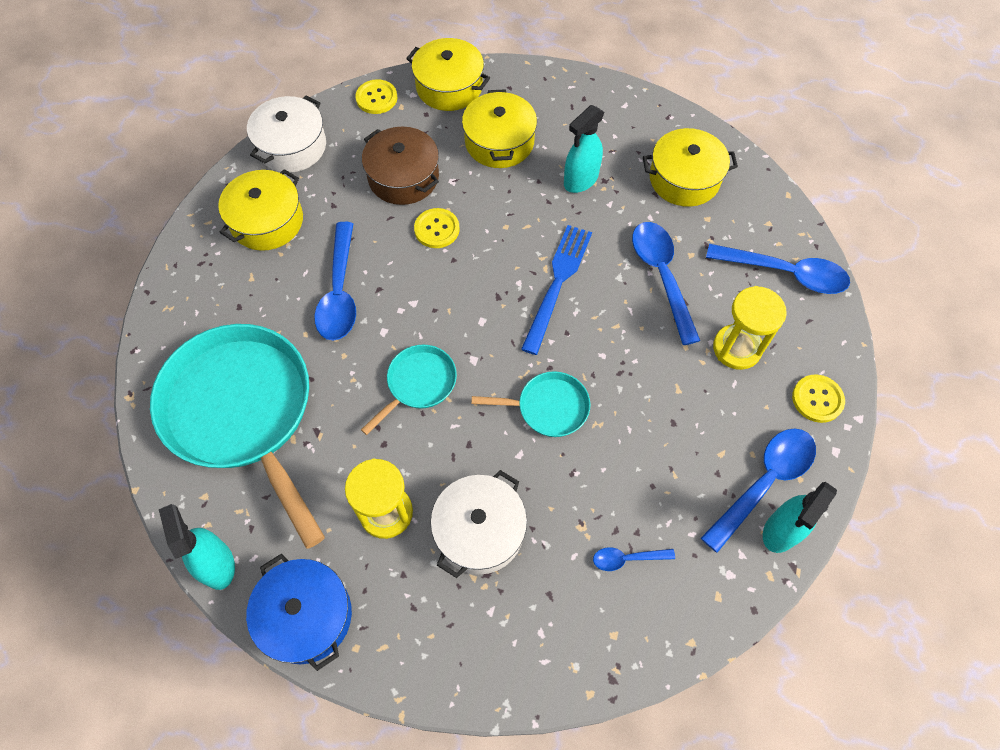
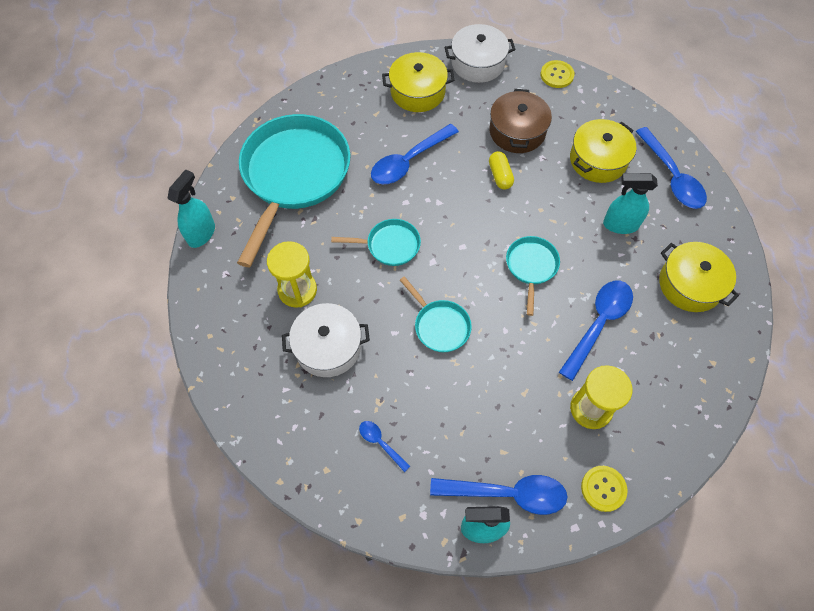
camera: 50 degrees right, 0 degrees up
blue pot [246,554,352,671] -> none
yellow pot [406,38,490,111] -> none
yellow button [414,208,460,248] -> yellow capsule [489,151,514,190]
blue fork [521,225,592,355] -> turquoise pan [506,236,560,316]
blue spoon [706,244,850,294] -> blue spoon moved to [636,127,707,209]

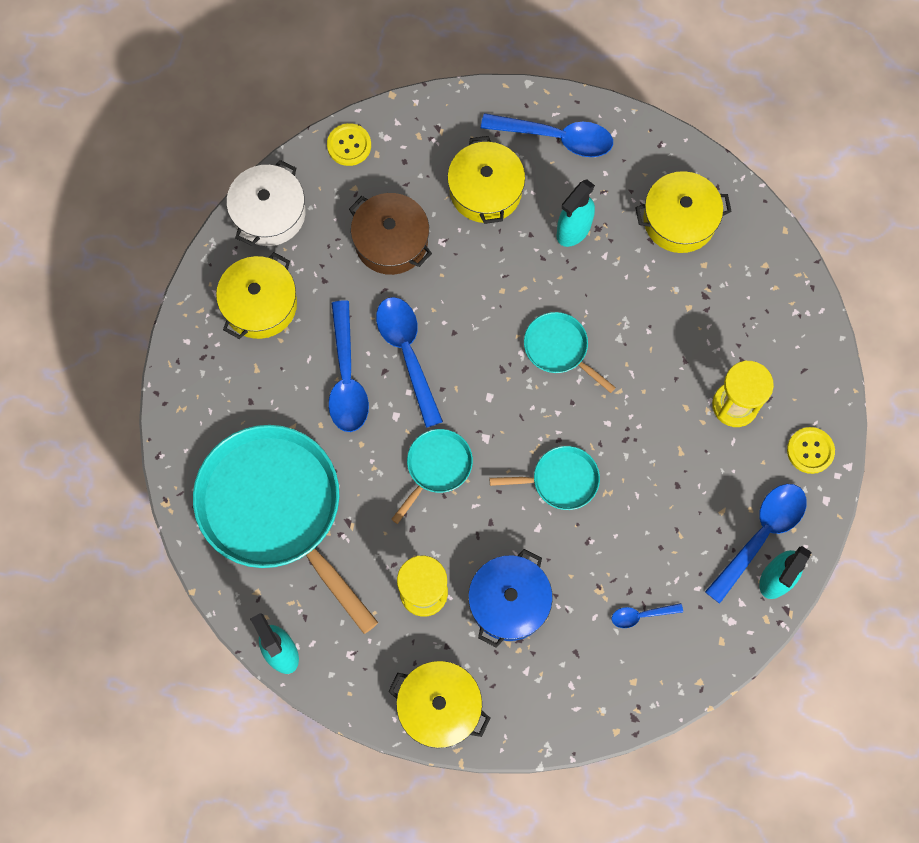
camera: 55 degrees left, 10 degrees up
white pot [282,303,370,377] -> blue pot [468,549,553,648]
yellow capsule [489,151,514,190] -> none
blue spoon [559,281,633,381] -> blue spoon moved to [376,297,443,428]
none -> yellow pot [388,661,490,748]

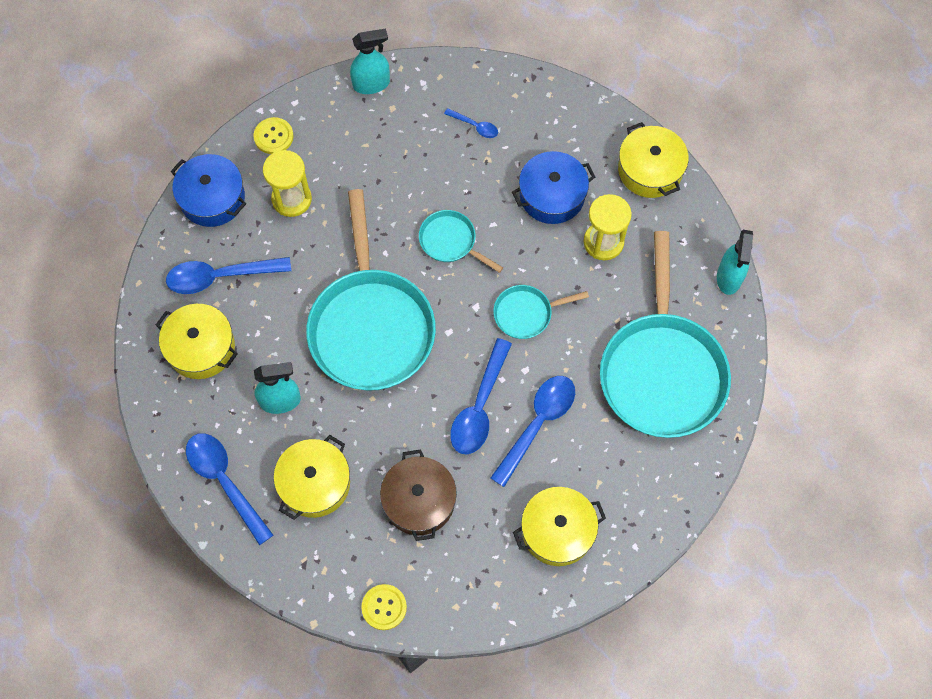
camera: 140 degrees left, 5 degrees down
white pot [226,160,305,246] -> none
turquoise pan [524,312,616,393] -> turquoise pan [306,189,436,391], size x2.19
blue spoon [705,484,807,604] -> blue spoon moved to [166,257,291,294]
none -> blue pot [171,154,246,227]

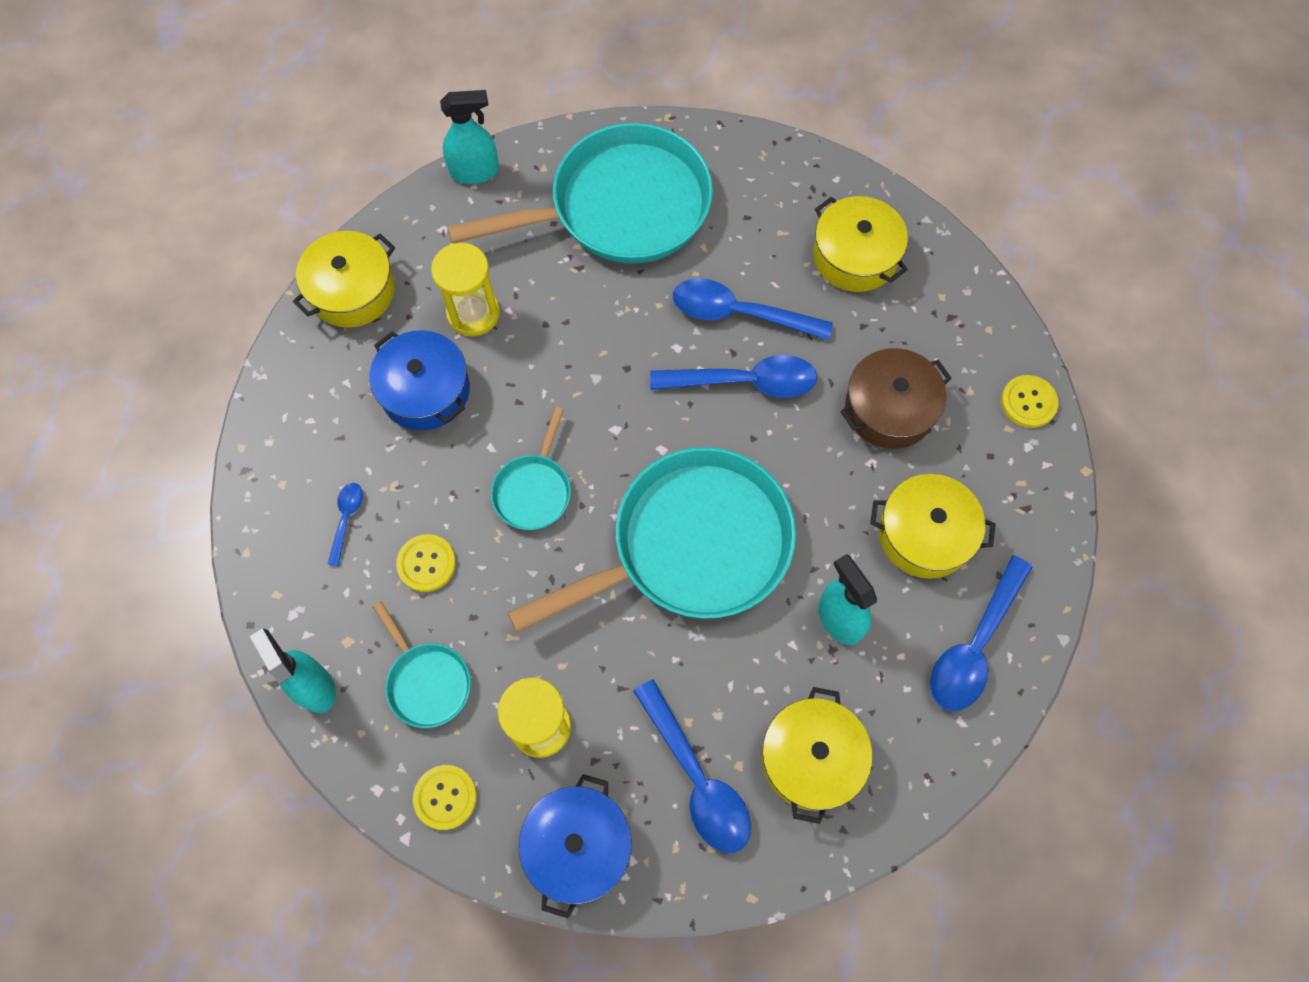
camera: 110 degrees left, 0 degrees up
turquoise pan [493,285,589,339] -> turquoise pan moved to [373,601,471,728]
none -> yellow button [396,534,456,592]

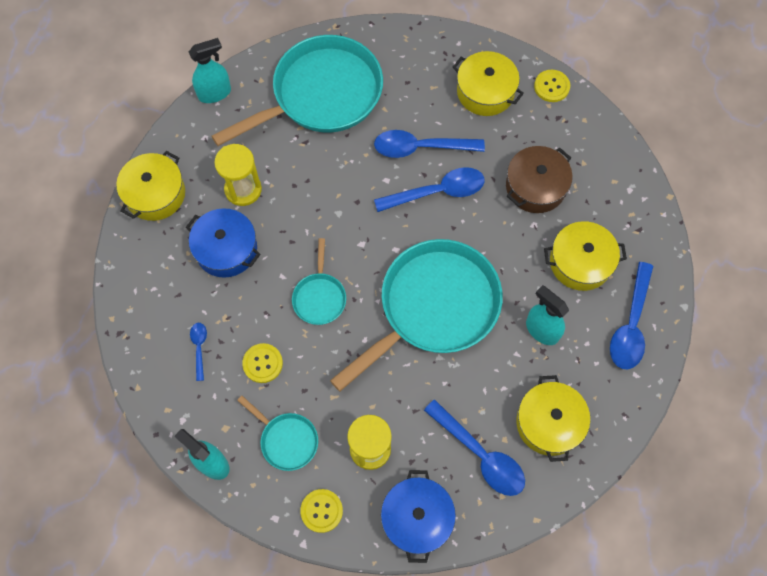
camera: 15 degrees left, 0 degrees up
yellow button [1001,375,1059,428] -> yellow button moved to [534,70,570,102]

